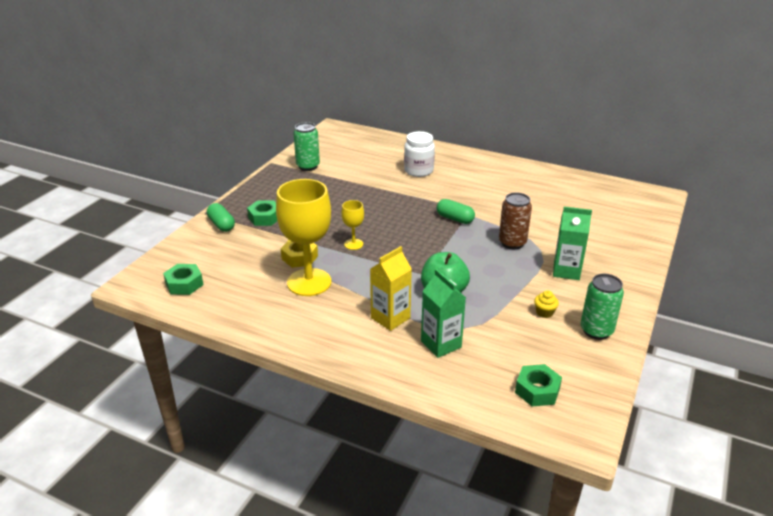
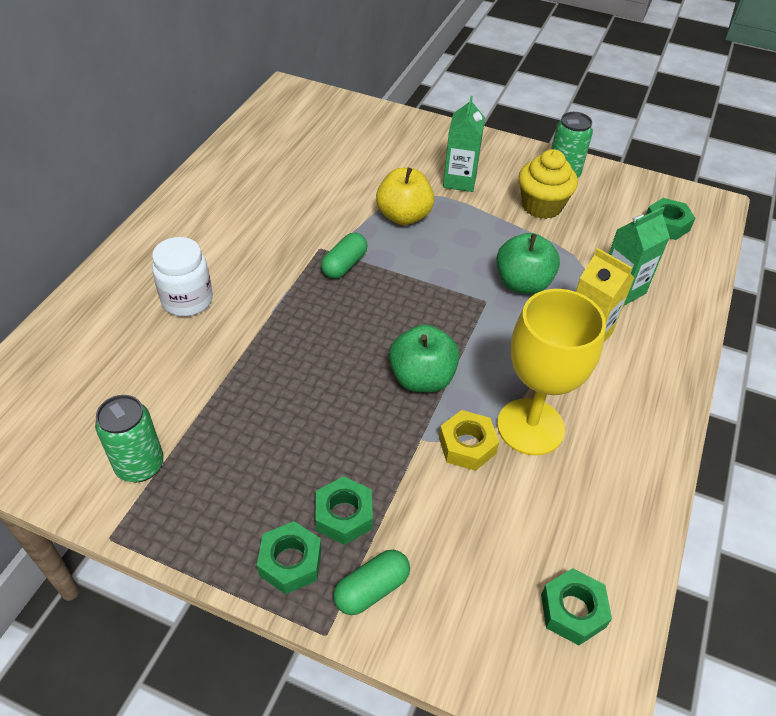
camera: 95 degrees left, 15 degrees up
yellow goblet [341,200,364,250] -> green apple [389,324,460,392]
brown can [499,192,532,249] -> yellow apple [376,168,434,225]
yellow cupcake [534,290,559,318] -> yellow cupcake [519,149,578,219], size x2.16
none -> green nut [257,521,322,594]

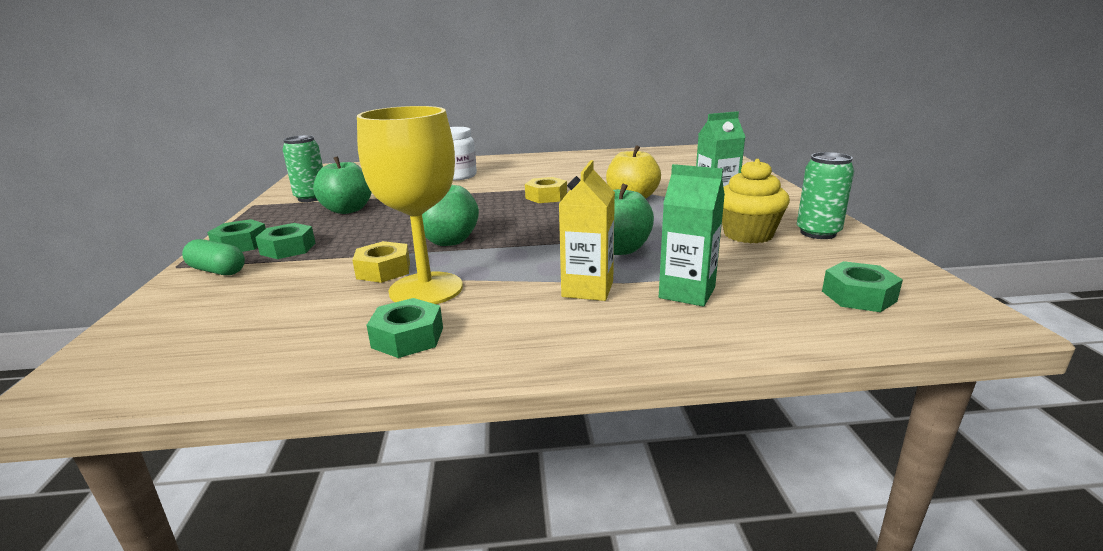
camera: 65 degrees right, 25 degrees down
green capsule [321,233,368,279] -> yellow nut [525,177,567,203]
green nut [541,568,612,645] -> green nut moved to [367,298,443,358]
none -> green apple [313,156,372,214]

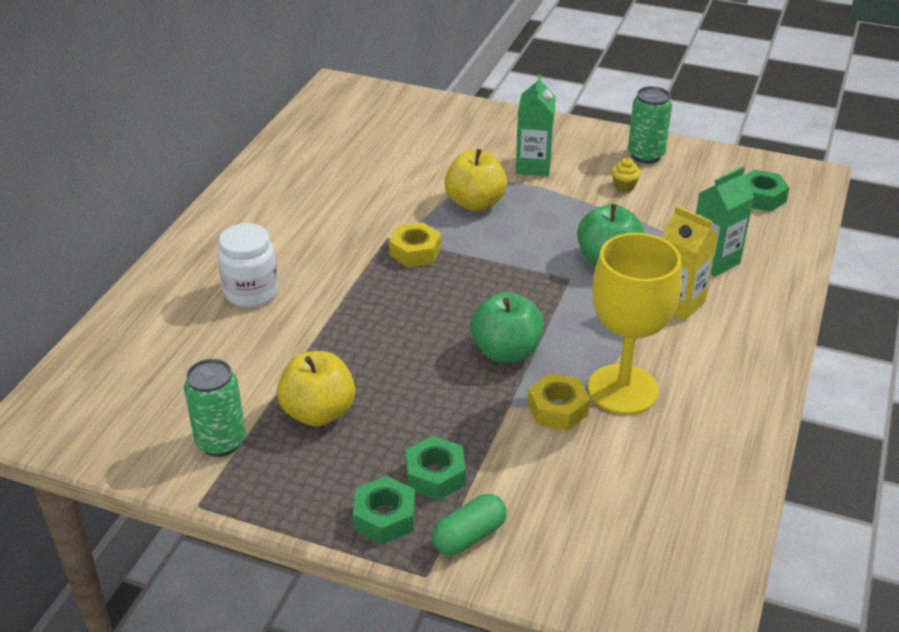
camera: 65 degrees left, 15 degrees up
green apple [313,156,372,214] -> yellow apple [277,351,355,427]
green nut [367,298,443,358] -> none
yellow cupcake [722,159,790,243] -> yellow cupcake [611,158,641,192], size x0.46

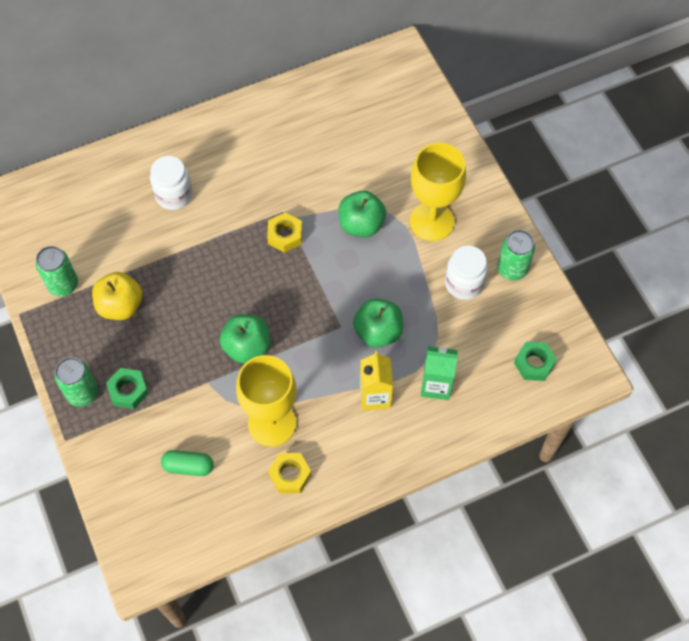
camera: 45 degrees right, 25 degrees up
green nut [353,476,415,544] -> green can [54,357,98,407]
green capsule [432,494,507,555] -> green capsule moved to [161,450,214,476]
yellow apple [444,149,507,211] -> green apple [338,191,386,237]
green carton [516,74,556,176] -> yellow goblet [410,143,466,241]
yellow nut [528,373,590,431] -> yellow nut moved to [268,453,312,493]
yellow cupcake [611,158,641,192] -> white jar [445,246,488,300]

